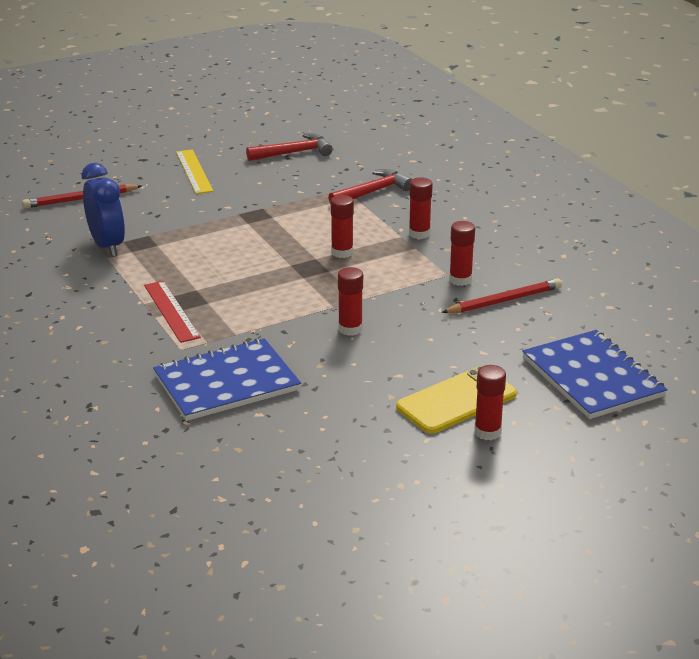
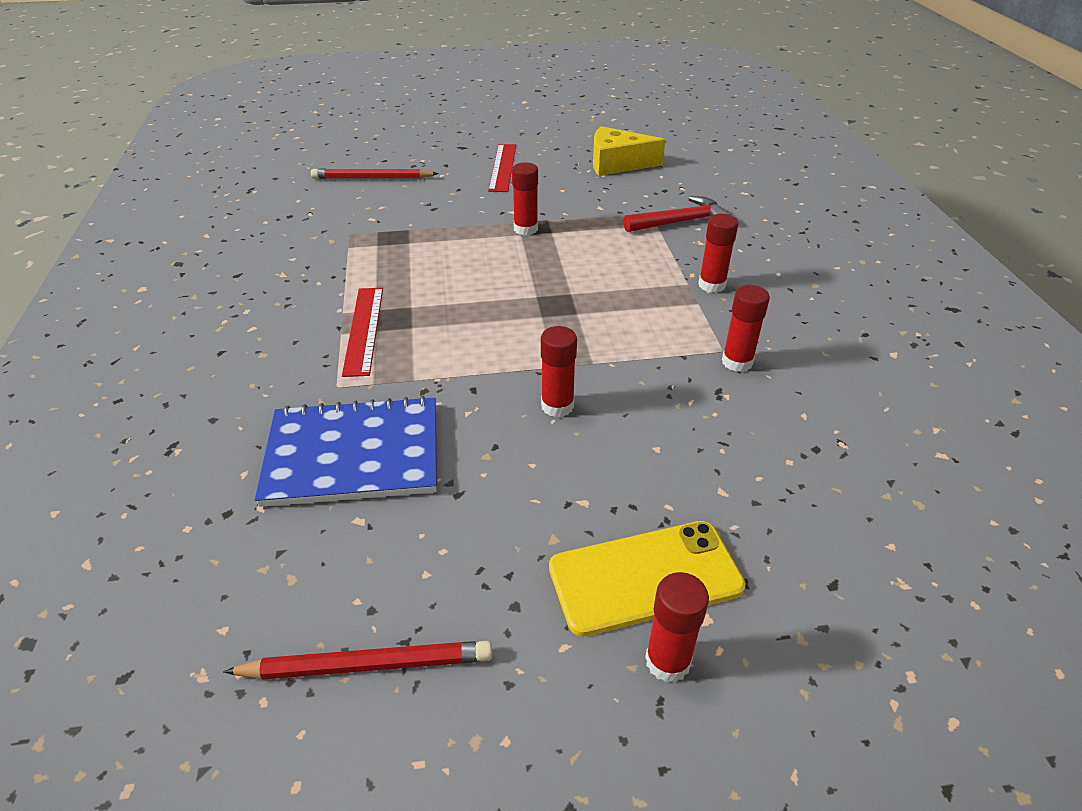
camera: 20 degrees right, 10 degrees up
blue clock [81,163,125,257] -> none
yellow ruler [176,149,213,194] -> red ruler [488,144,516,192]
red hammer [246,133,333,161] -> yellow cheese [593,126,666,176]
red glue stick [330,195,354,258] -> red glue stick moved to [512,162,538,235]
red pencil [441,278,562,313] -> red pencil moved to [223,641,492,680]
blue notebook [522,330,668,419] -> none

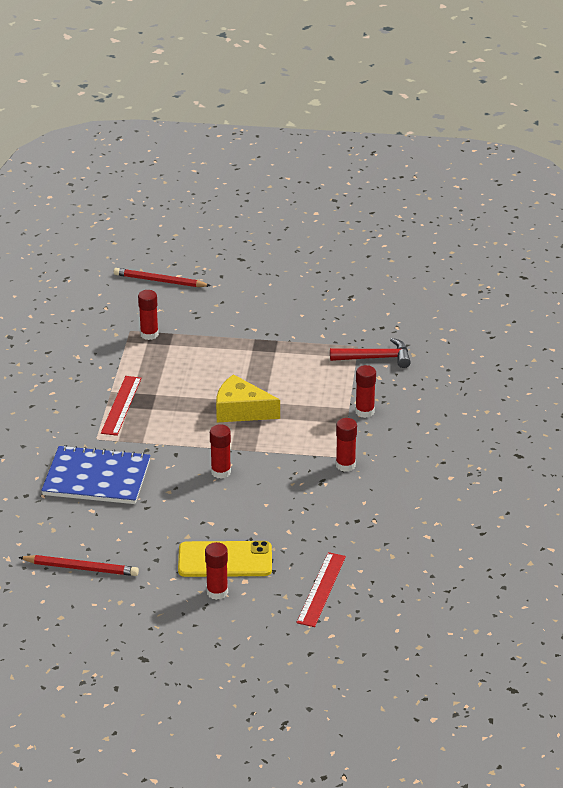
camera: 15 degrees right, 5 degrees down
red ruler [488,144,516,192] -> red ruler moved to [296,552,346,627]
red glue stick [512,162,538,235] -> red glue stick moved to [138,290,159,340]
yellow cheese [593,126,666,176] -> yellow cheese moved to [216,374,280,422]

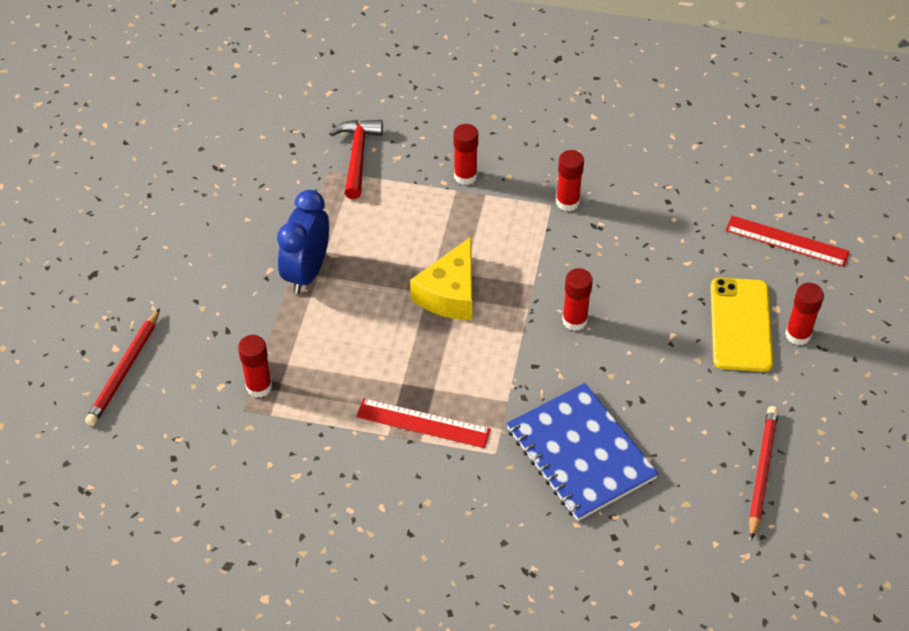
camera: 85 degrees left, 15 degrees up
blue notebook [41,445,151,504] -> blue notebook turned 45 degrees counterclockwise [506,383,659,521]
none -> blue clock [277,190,329,294]

